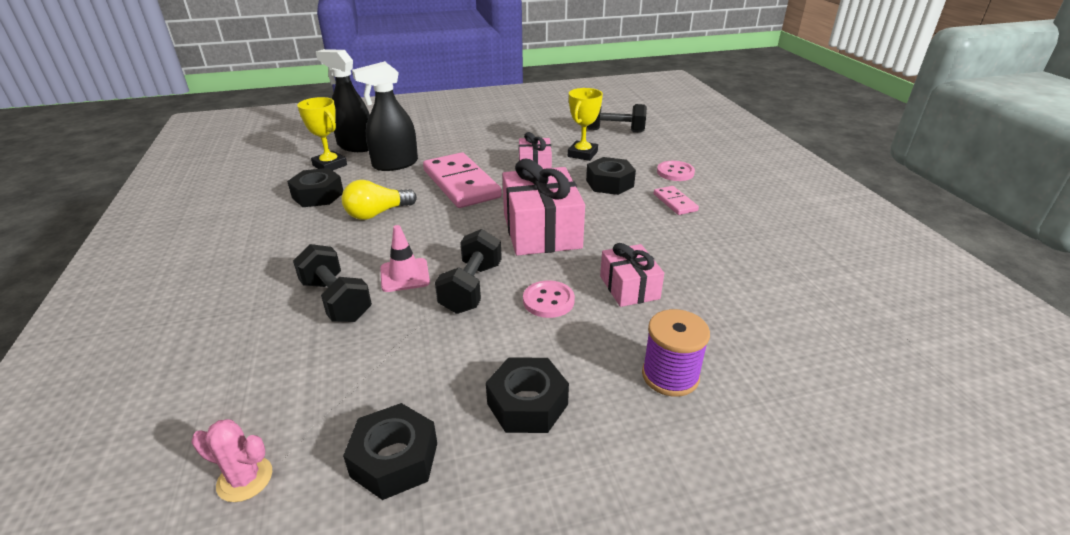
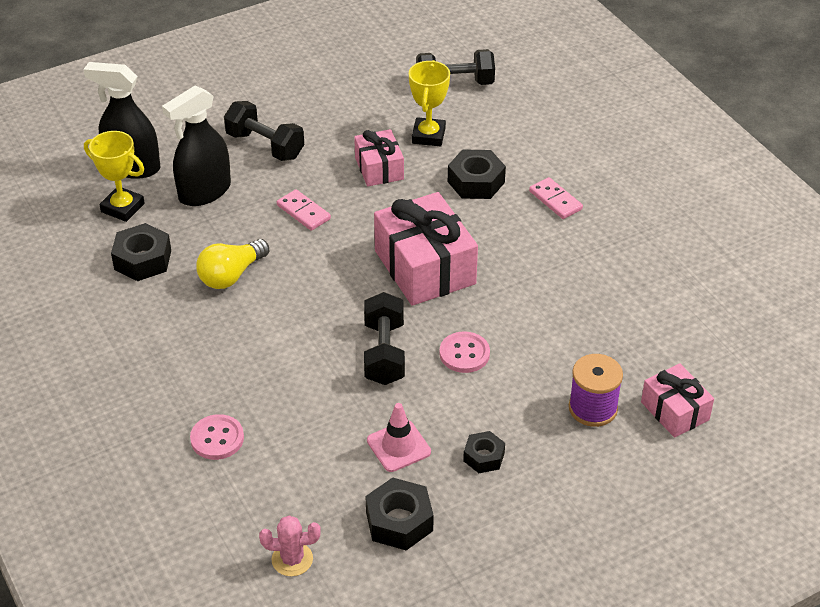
camera: 15 degrees left, 10 degrees up
black dumbbell [293,244,372,322] -> black dumbbell moved to [224,101,304,161]
pink traffic cone [380,225,430,292] -> pink traffic cone moved to [367,403,431,472]
pink domino [423,152,502,208] -> pink domino [277,189,331,231], size x0.48
black nut [486,357,569,433] -> black nut [463,431,505,473], size x0.63
pink gift [600,243,664,307] -> pink gift moved to [641,363,714,438]
pink button [657,161,695,181] -> pink button moved to [190,414,244,460]

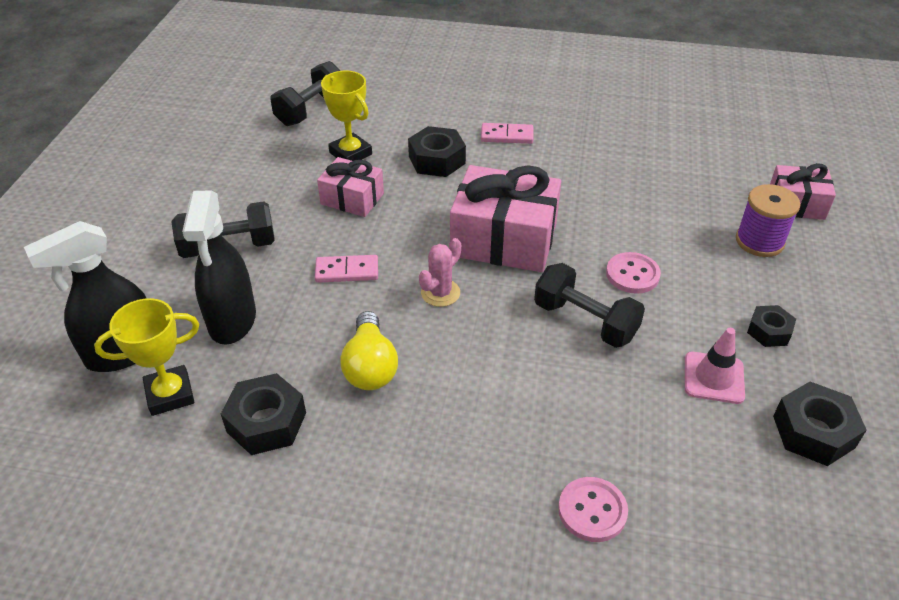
camera: 50 degrees left, 0 degrees up
pink cactus [259,515,321,576] -> pink cactus moved to [419,238,461,307]

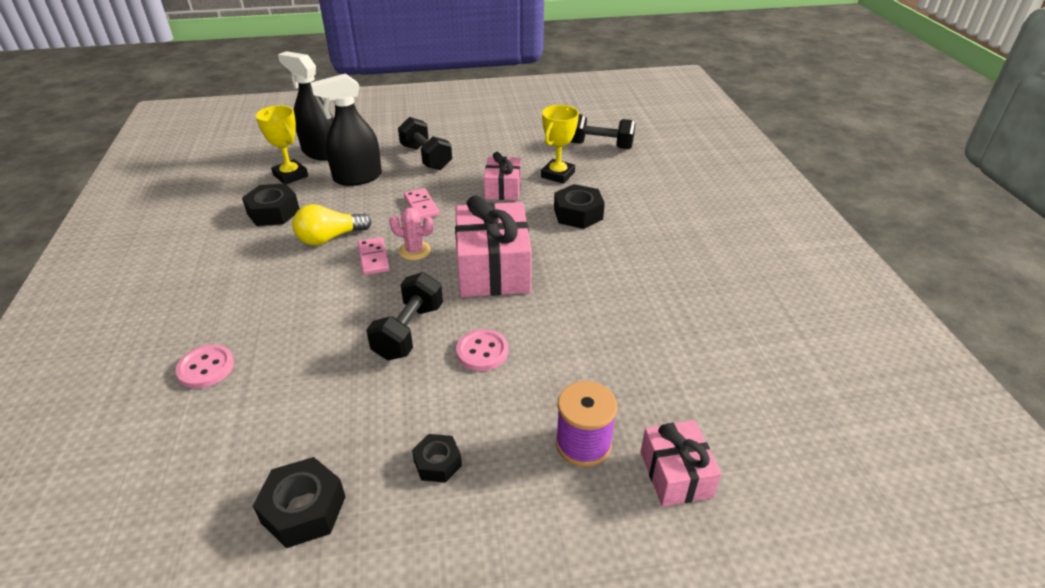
camera: 70 degrees right, 5 degrees down
pink domino [481,123,533,144] -> pink domino moved to [358,237,390,275]
pink traffic cone [685,328,745,404] -> none

